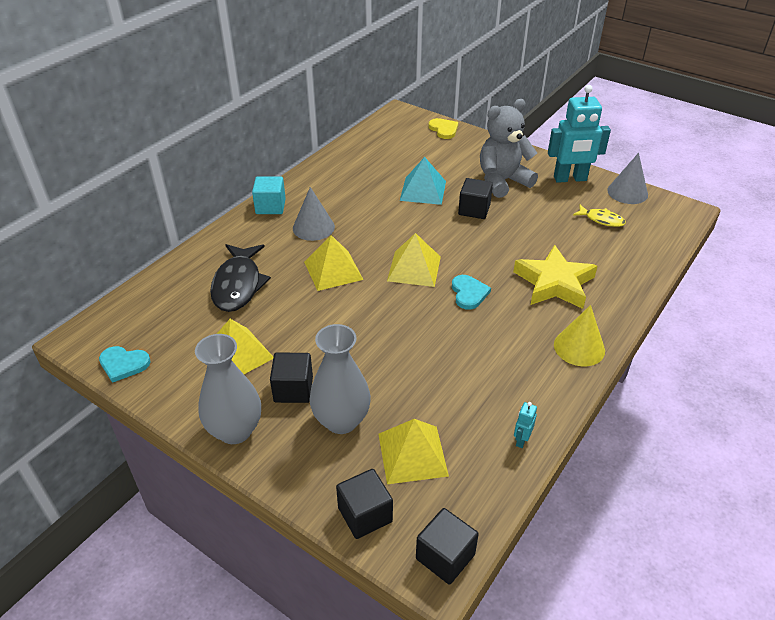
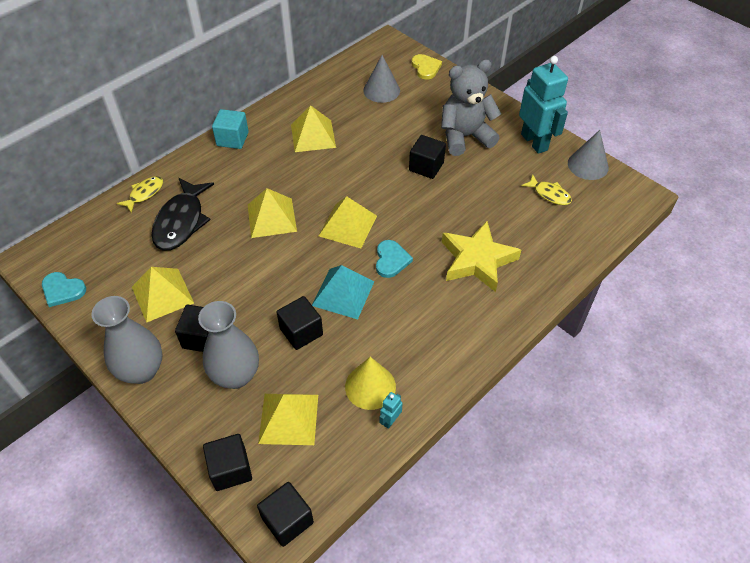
camera: 10 degrees right, 10 degrees up
grey cone [293,187,335,241] -> grey cone moved to [363,55,400,103]
turquoise pyramid [400,157,446,205] -> turquoise pyramid moved to [312,265,374,319]
turquoise robot [548,85,611,183] -> turquoise robot turned 120 degrees counterclockwise [519,56,568,154]
yellow cone [554,305,605,366] -> yellow cone moved to [345,357,396,410]
none -> yellow fish [117,176,163,213]
none -> black cube [277,296,323,350]
none -> yellow pyramid [291,105,336,152]

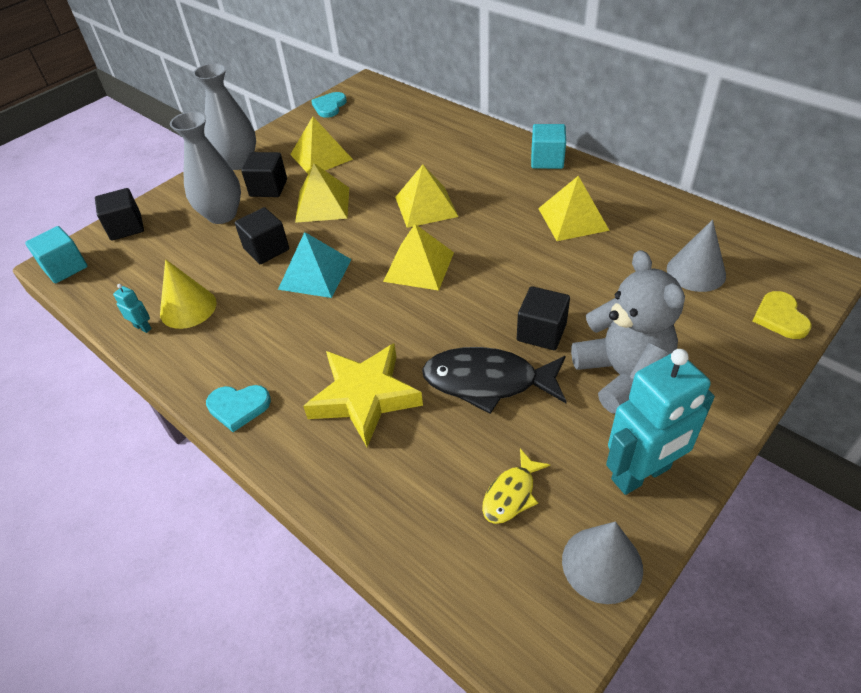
camera: 90 degrees right, 5 degrees down
yellow fish [117,176,163,213] -> none
black fish [152,178,214,251] -> black fish moved to [422,347,566,414]
black cube [257,482,314,547] -> turquoise cube [25,226,87,283]
yellow pyramid [258,394,318,445] -> yellow pyramid moved to [295,163,349,223]
turquoise heart [376,240,413,278] -> turquoise heart moved to [206,385,271,432]
yellow heart [411,54,442,80] -> yellow heart turned 105 degrees clockwise [753,291,812,339]

